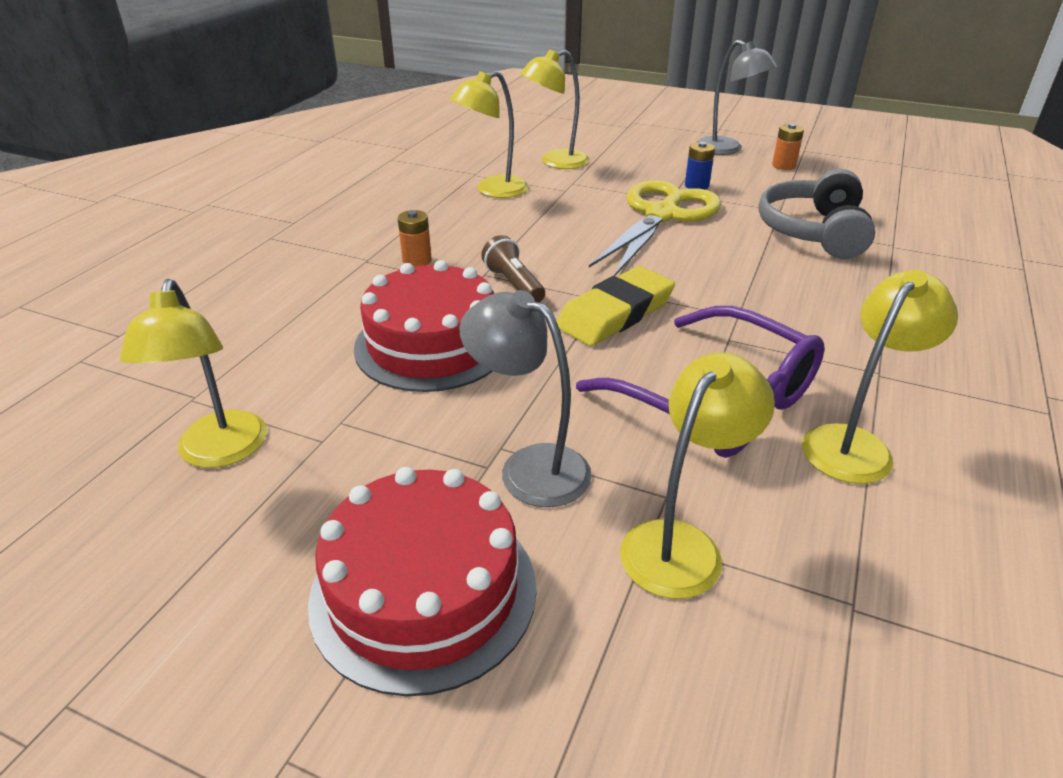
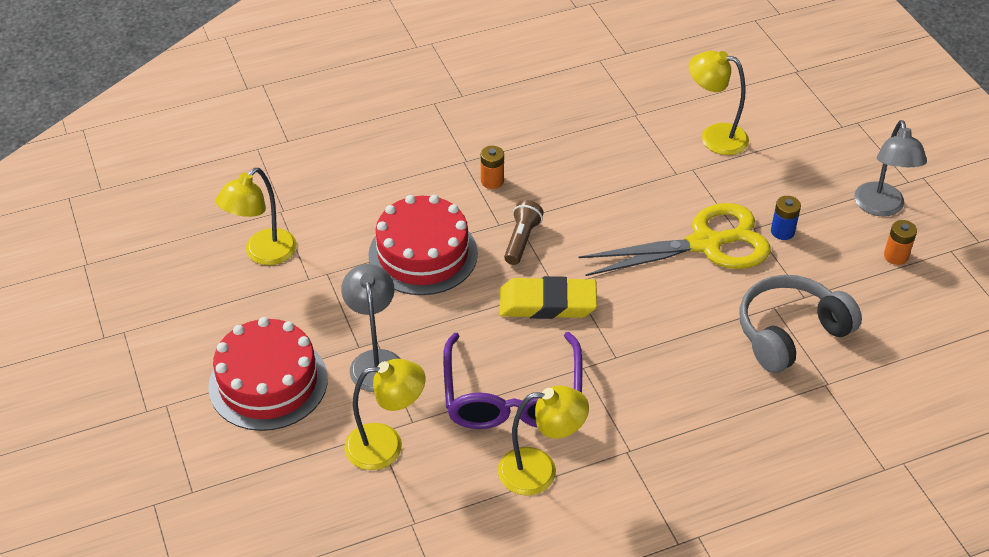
camera: 45 degrees right, 10 degrees up
yellow lamp [450,71,529,198] -> none

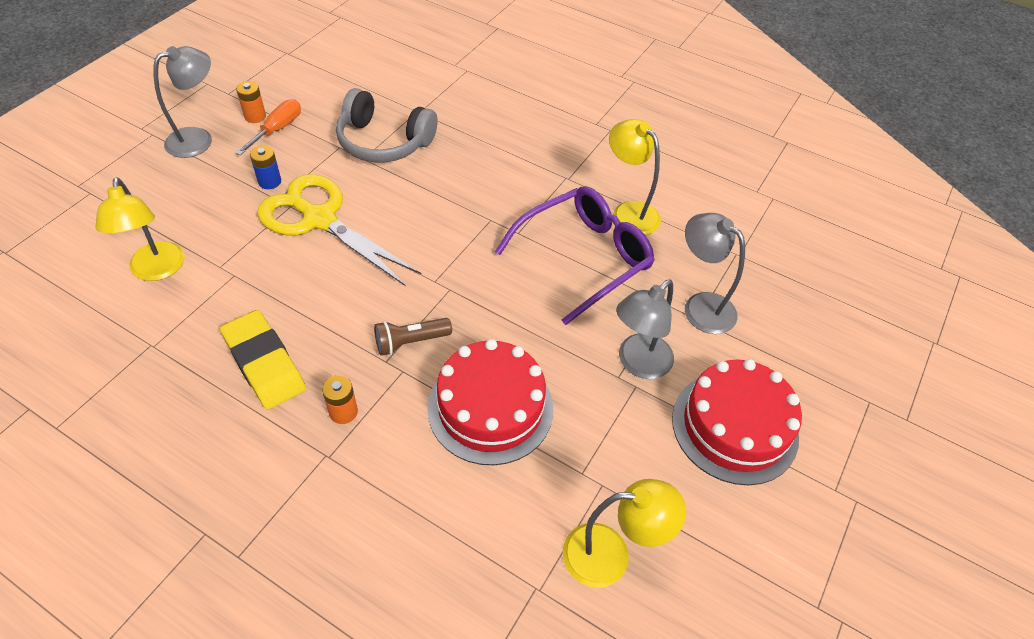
camera: 130 degrees left, 5 degrees up
yellow lamp [344,359,425,470] -> grey lamp [685,213,745,334]
yellow eraser [499,276,597,319] -> yellow eraser moved to [220,310,306,410]
none -> orange screwdriver [236,99,301,155]

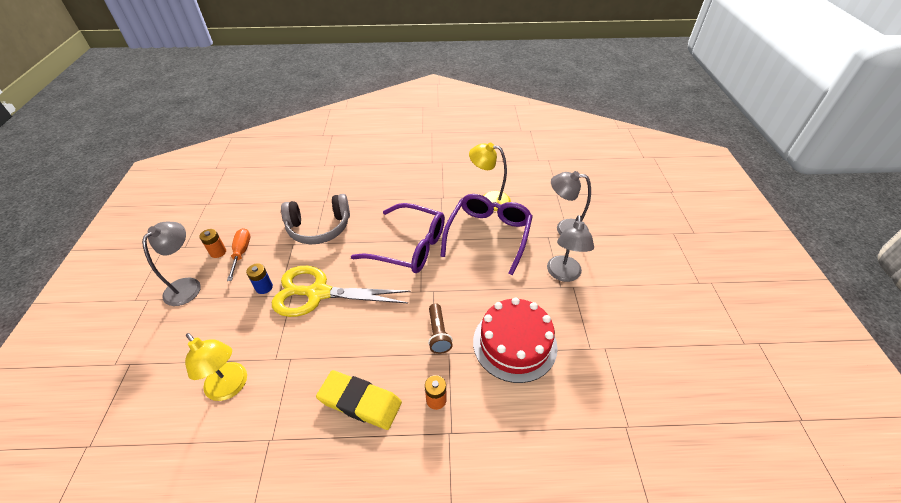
camera: 30 degrees left, 5 degrees down
brown flashlight [374,318,452,356] -> brown flashlight turned 45 degrees counterclockwise [428,303,453,354]
yellow lamp [563,479,686,588] -> none
red cake [672,359,802,485] -> none
none -> purple glasses [351,203,445,273]

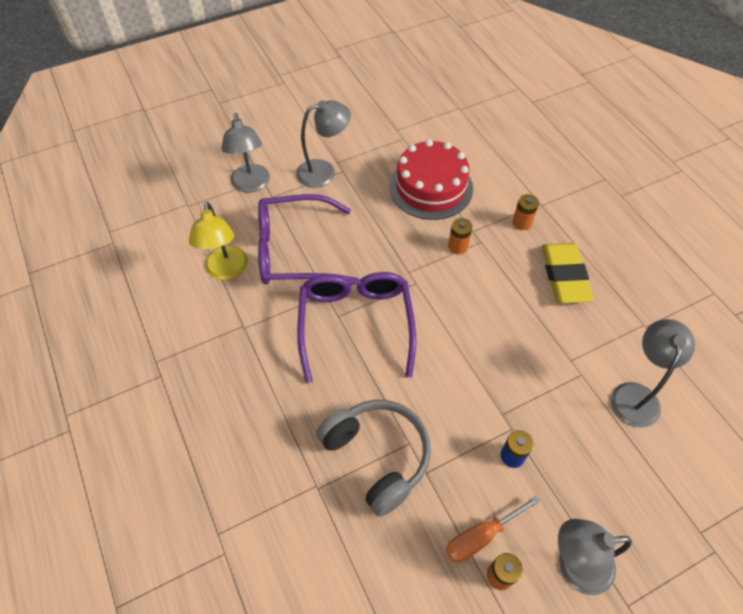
camera: 115 degrees left, 10 degrees up
yellow lamp [185,333,247,401] -> grey lamp [611,319,695,428]
yellow scissors [272,266,411,317] -> none
brown flashlight [428,303,453,354] -> orange battery [448,218,472,254]

